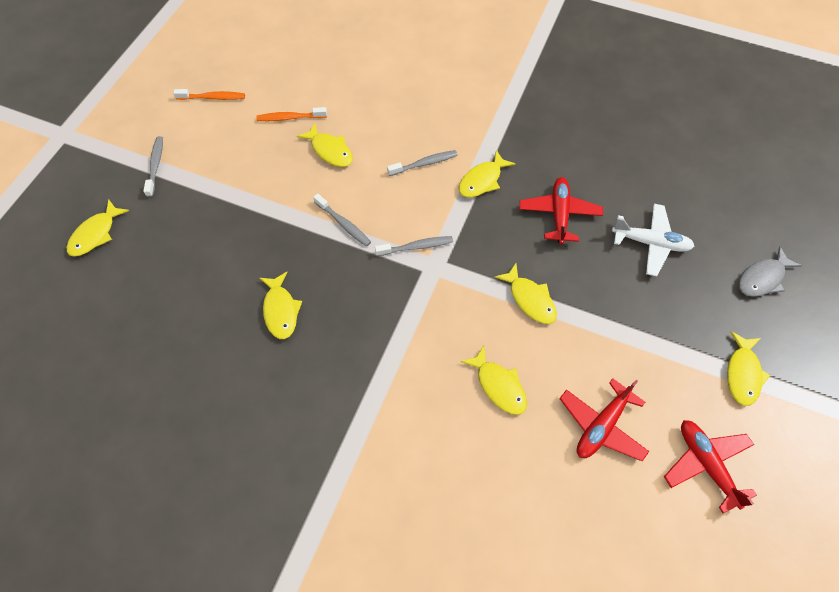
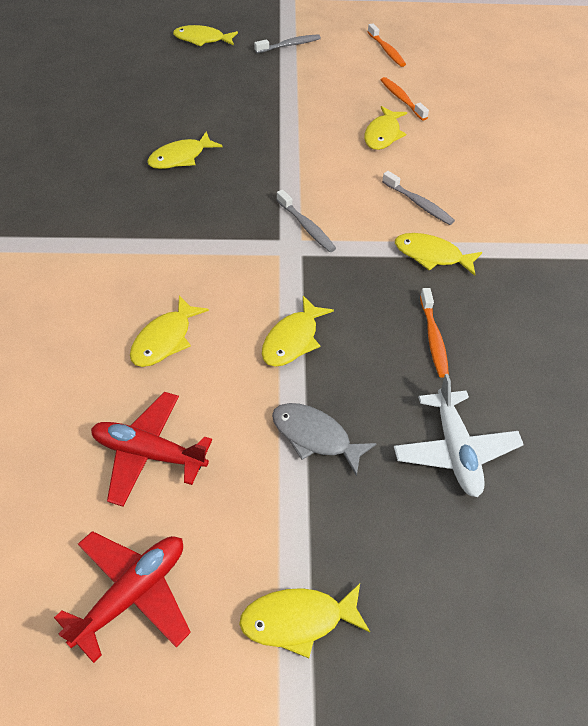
camera: 65 degrees right, 10 degrees down
grey toothbrush [313,193,371,246] -> none
red plane [519,177,603,244] -> orange toothbrush [420,288,449,378]
grey fish [739,247,802,297] -> grey fish moved to [272,403,377,477]

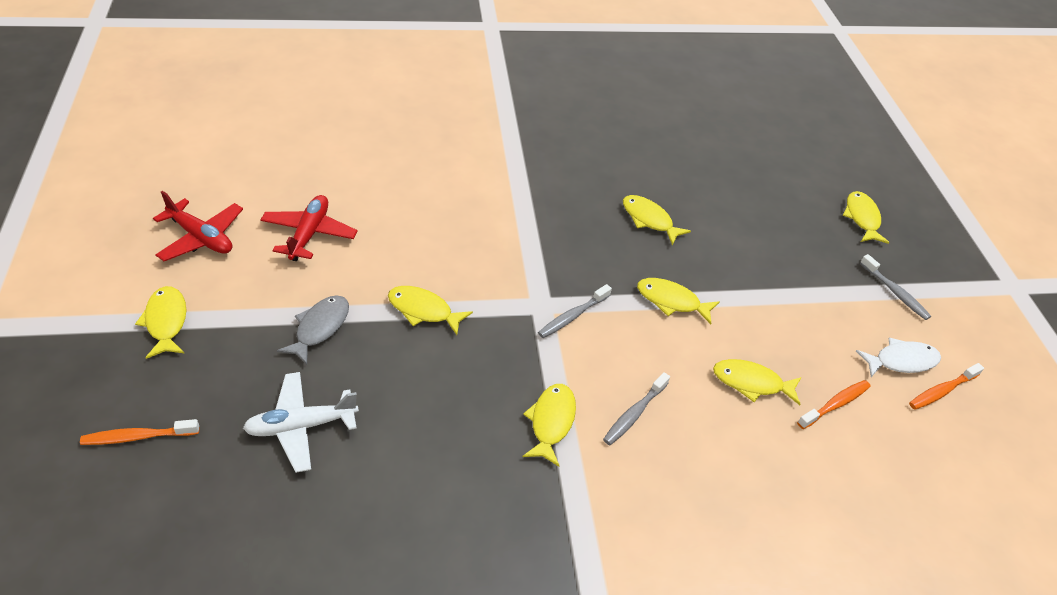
camera: 80 degrees right, 5 degrees down
yellow fish [130,295,209,367] -> yellow fish moved to [637,278,719,324]
orange toothbrush [420,288,449,378] -> orange toothbrush moved to [80,419,199,445]
none -> white fish [856,337,941,377]

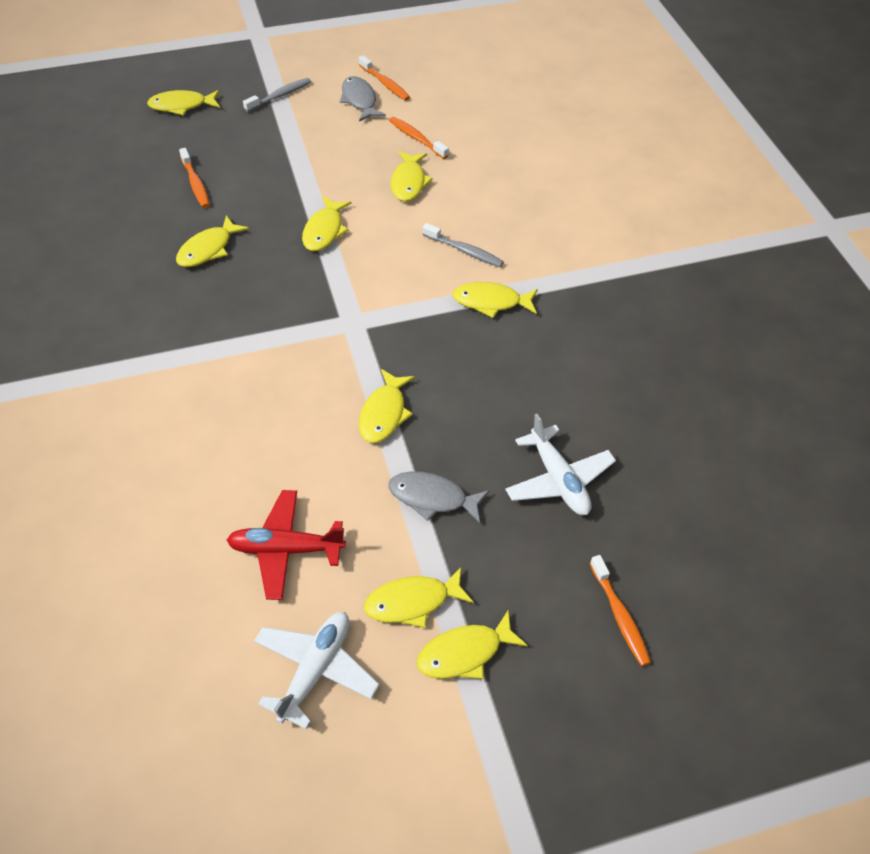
camera: 95 degrees left, 5 degrees up
red plane [153,191,243,261] -> white plane [254,612,379,729]
grey toothbrush [538,284,612,338] -> none
white fish [856,337,941,377] -> grey fish [340,76,386,122]
none -> orange toothbrush [179,148,210,208]
none -> yellow fish [364,567,474,628]

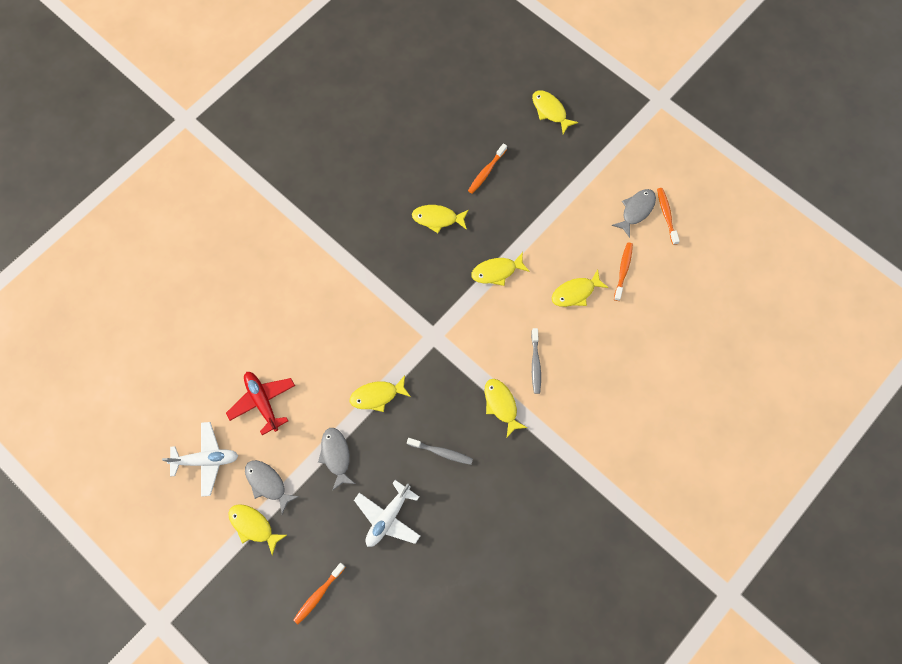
camera: 60 degrees right, 20 degrees up
grey toothbrush [243,78,311,112] -> grey toothbrush moved to [407,438,473,465]
orange toothbrush [359,55,410,101] -> orange toothbrush turned 150 degrees clockwise [657,188,680,245]
yellow fish [364,567,474,628] -> grey fish [245,460,300,514]

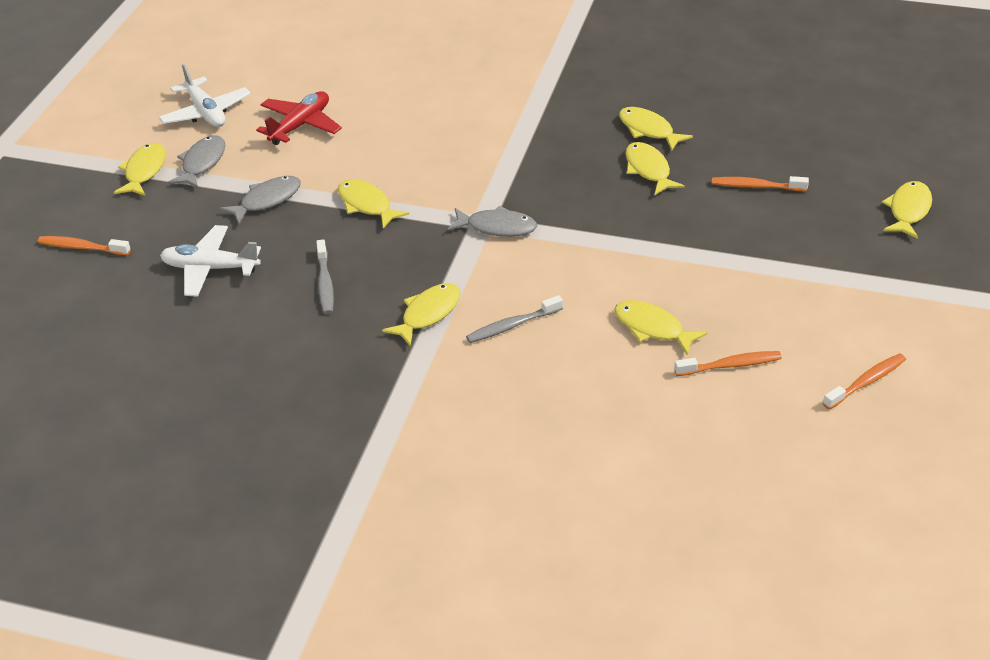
camera: 65 degrees right, 30 degrees down
yellow fish [471,252,530,286] -> yellow fish moved to [619,107,693,151]
grey fish [612,189,656,238] -> grey fish moved to [447,206,537,237]

